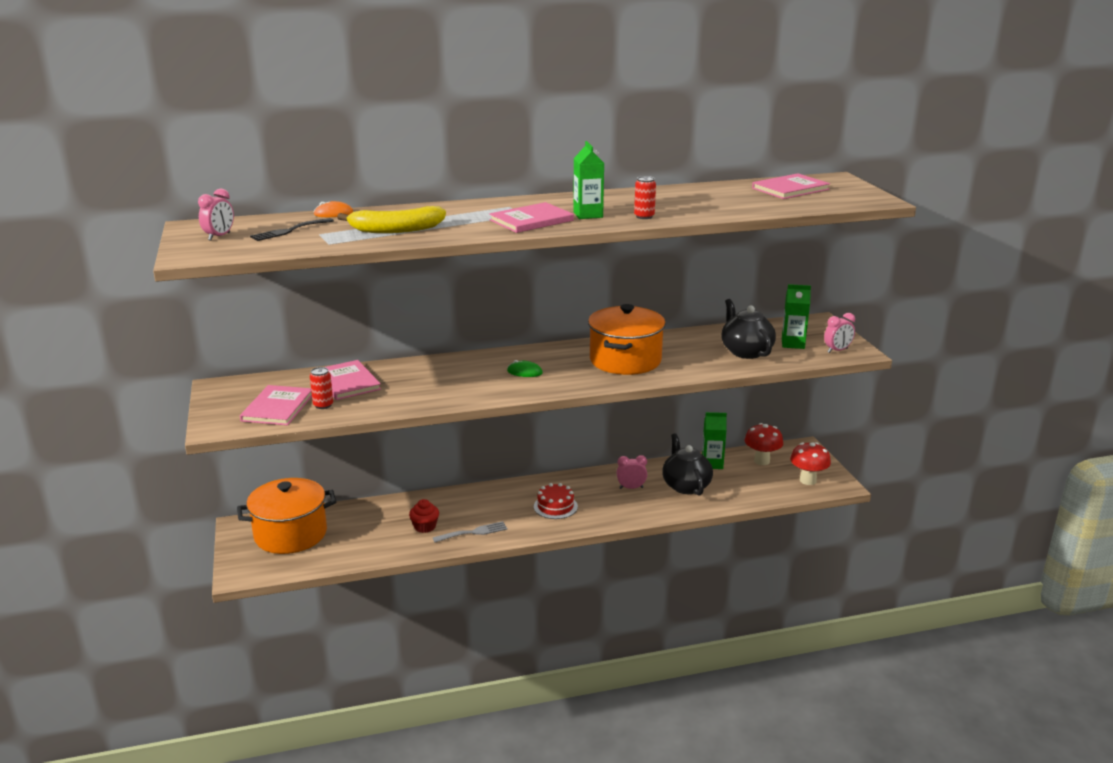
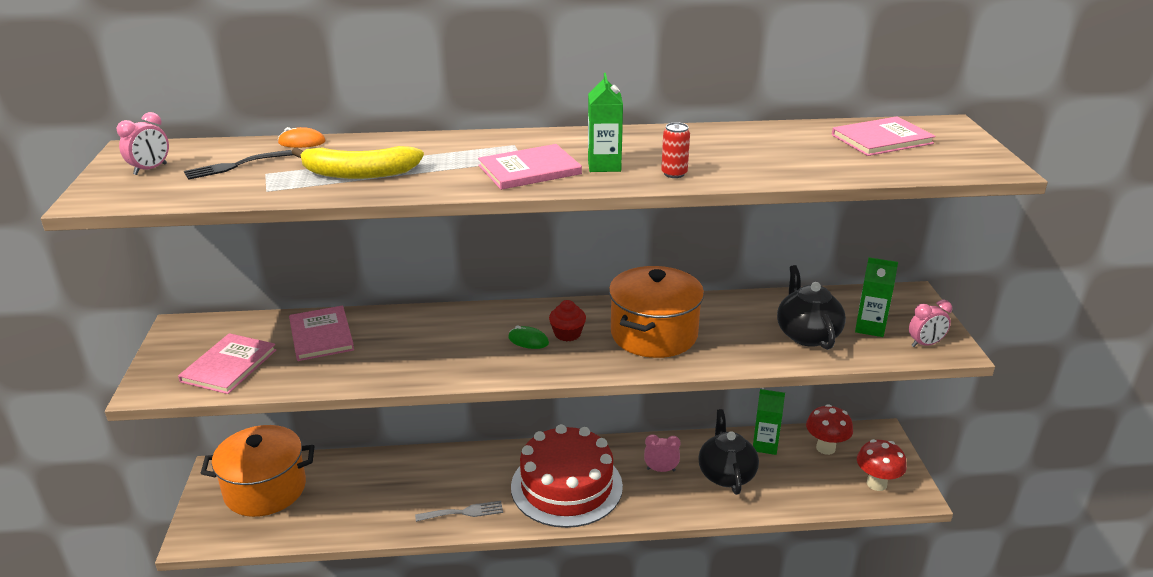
camera: 10 degrees right, 5 degrees up
red can [310,367,333,409] -> none
red cupcake [409,499,439,533] -> red cupcake moved to [549,300,586,341]
red cake [534,483,578,519] -> red cake [511,424,623,528], size x2.18

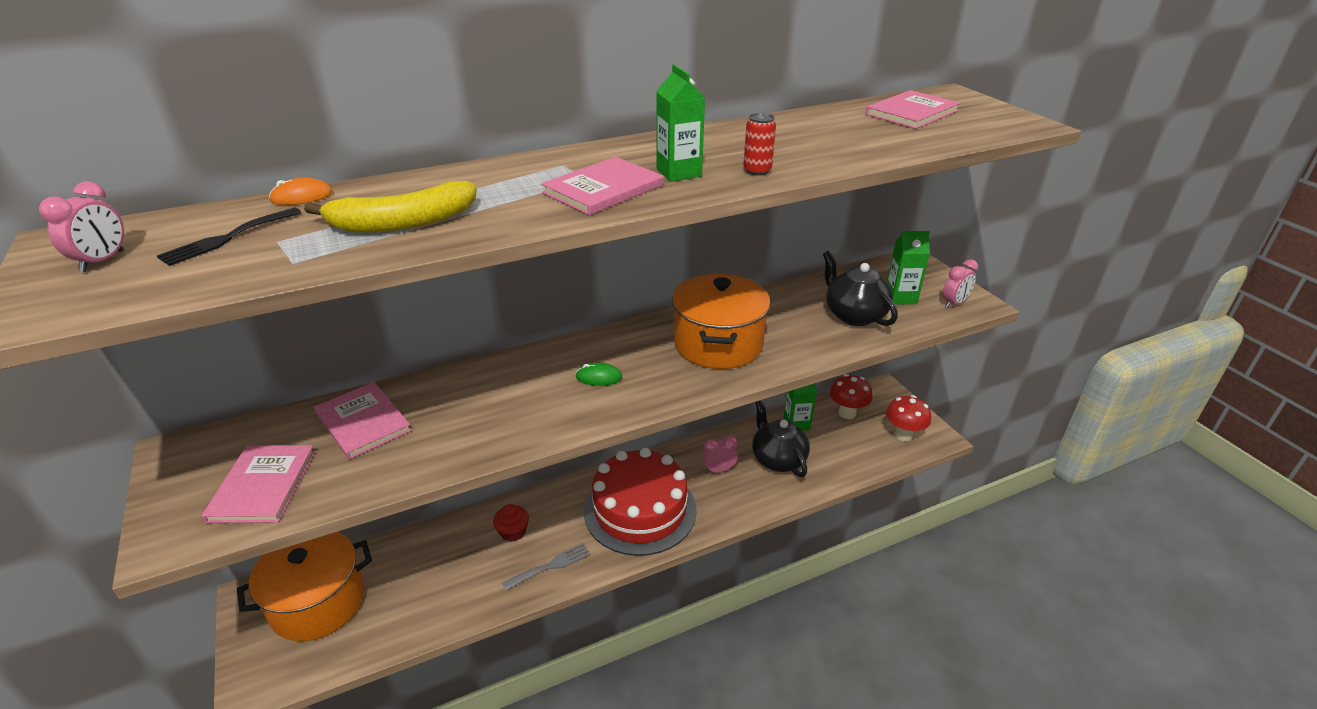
camera: 20 degrees left, 5 degrees up
red cupcake [549,300,586,341] -> red cupcake moved to [493,504,529,542]

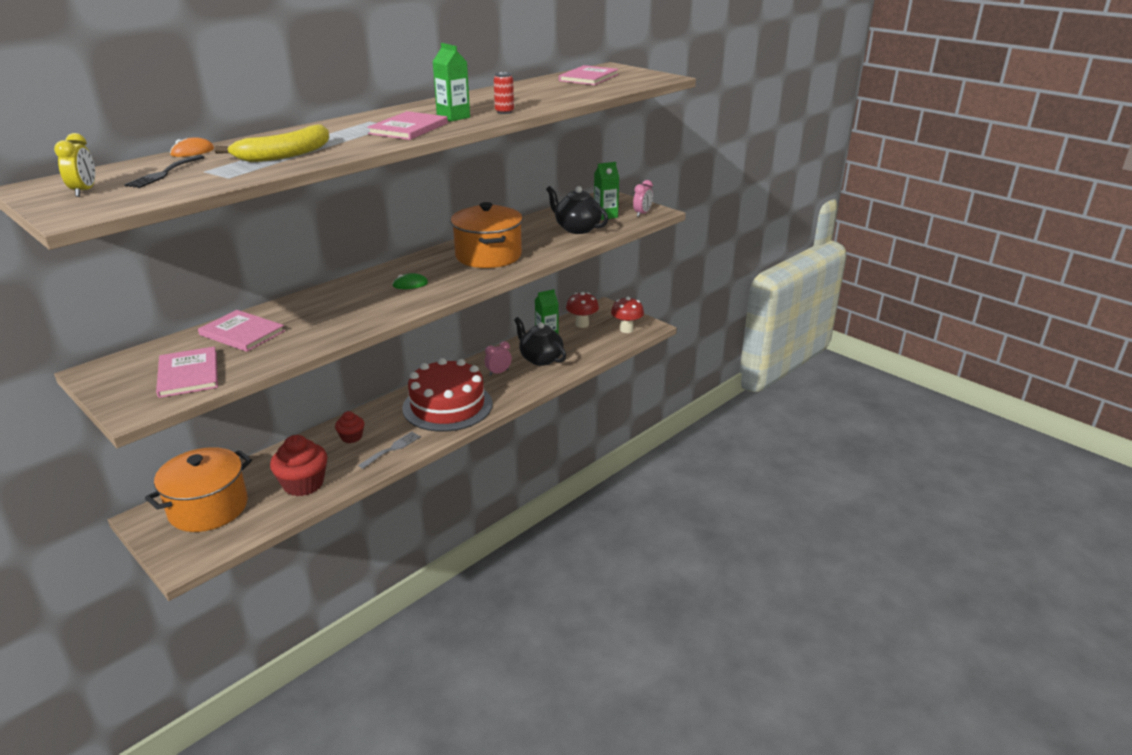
camera: 20 degrees left, 5 degrees down
pink clock [39,182,124,272] -> yellow clock [54,133,95,197]
none -> red cupcake [270,435,327,496]

